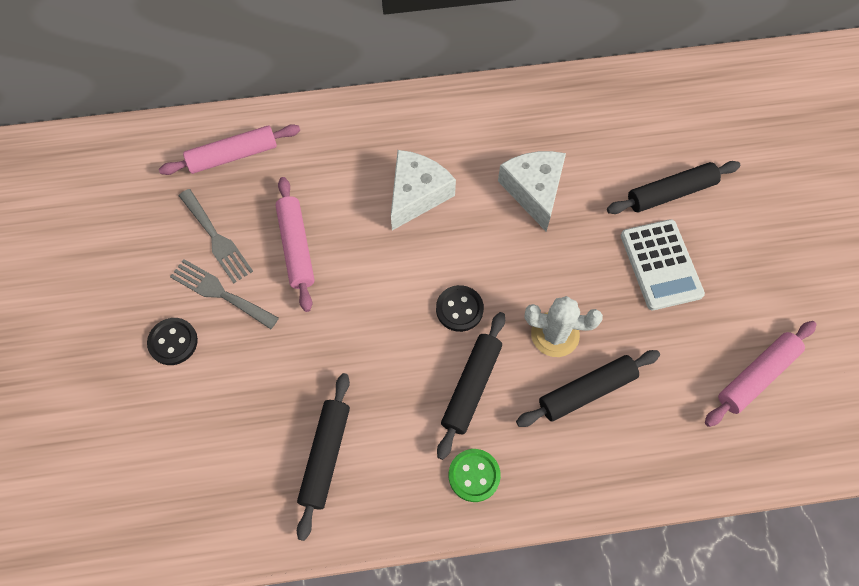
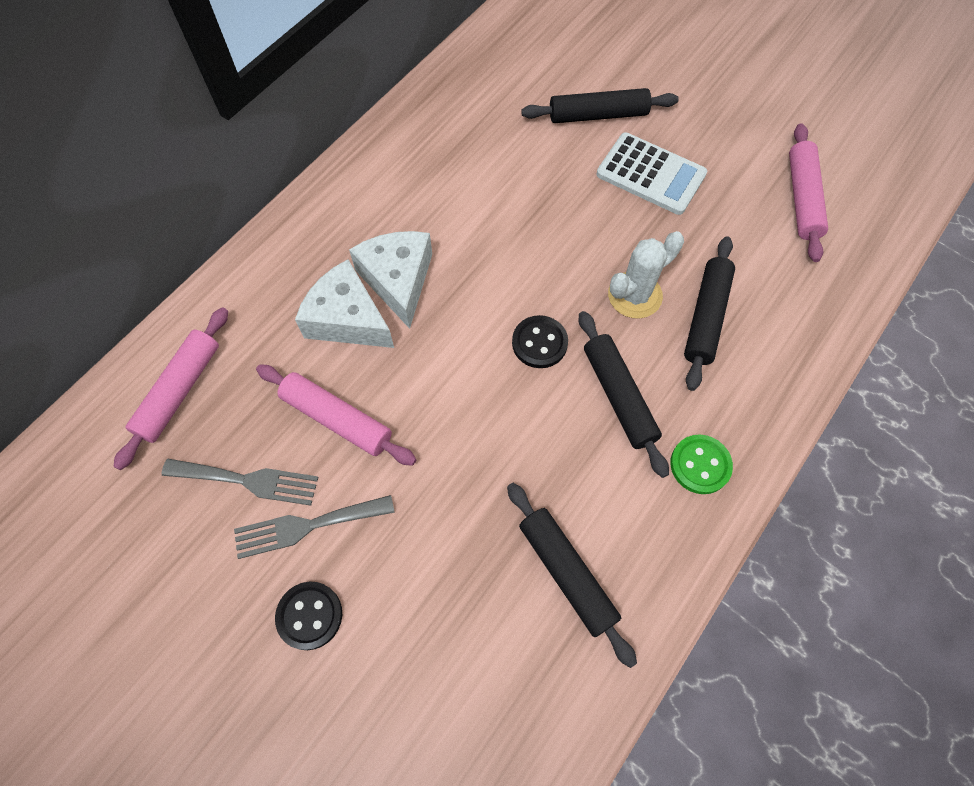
camera: 45 degrees left, 0 degrees up
white cheese [498,151,566,231] -> white cheese moved to [295,259,394,348]
black rolling pin [607,161,740,214] -> black rolling pin turned 60 degrees clockwise [521,88,679,123]

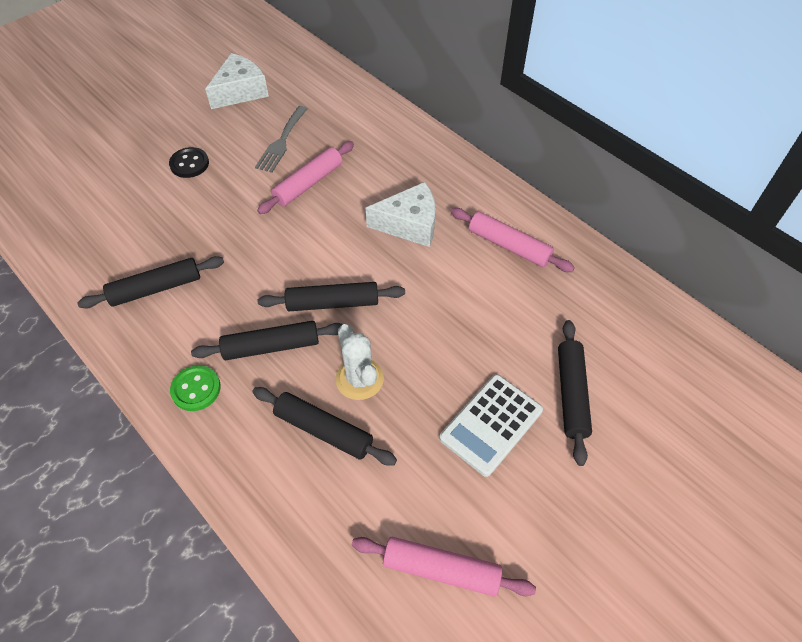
camera: 100 degrees right, 10 degrees down
pink rolling pin [113,307,228,470] -> pink rolling pin moved to [450,208,575,272]
grey fork [234,495,395,559] -> none
white cheese [295,259,394,348] -> white cheese moved to [205,53,269,109]
black button [512,315,568,368] -> black rolling pin [258,282,405,311]

